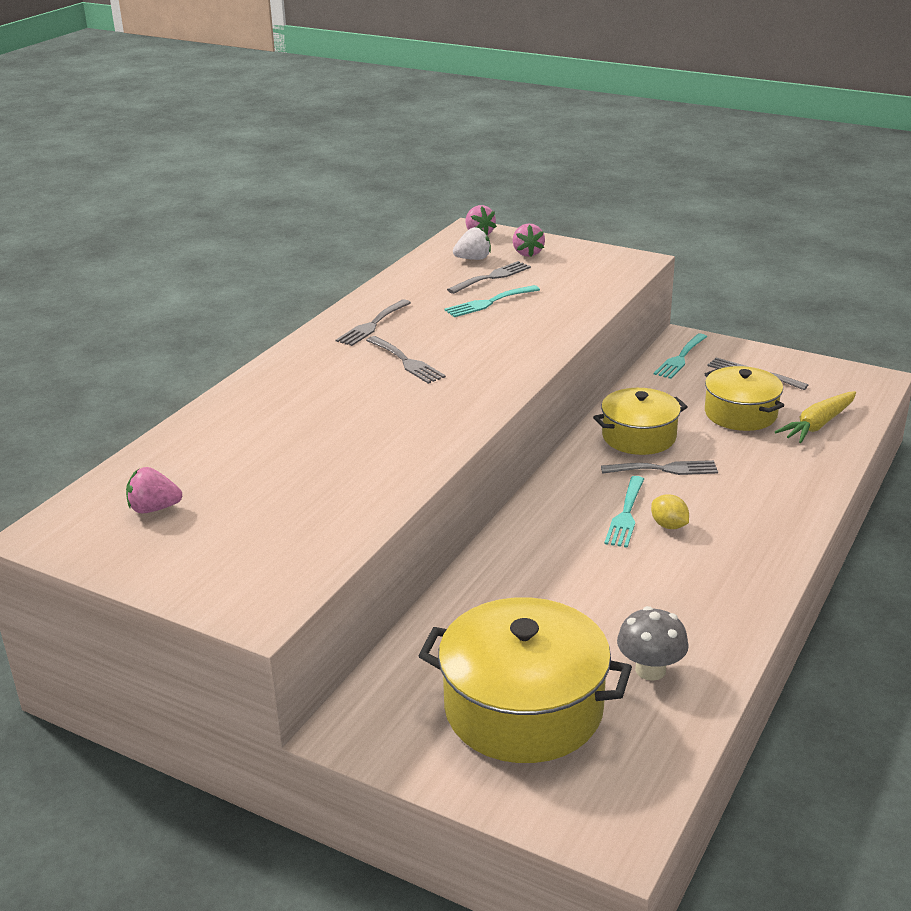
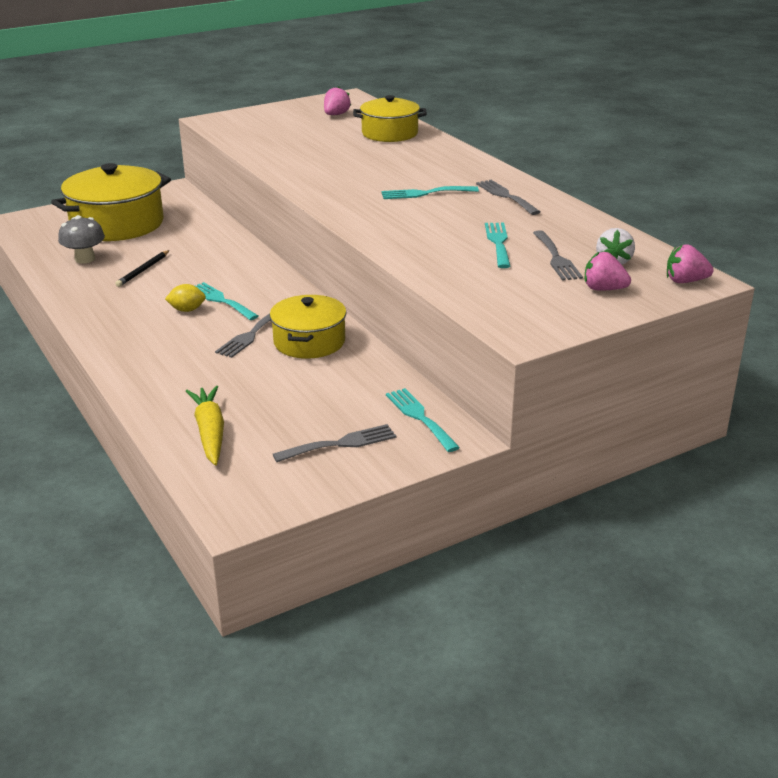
camera: 120 degrees right, 0 degrees up
grey fork [366,336,446,384] -> turquoise fork [381,186,479,199]
yellow pot [705,366,784,431] -> yellow pot moved to [353,95,427,142]
none -> black pencil [115,250,170,287]

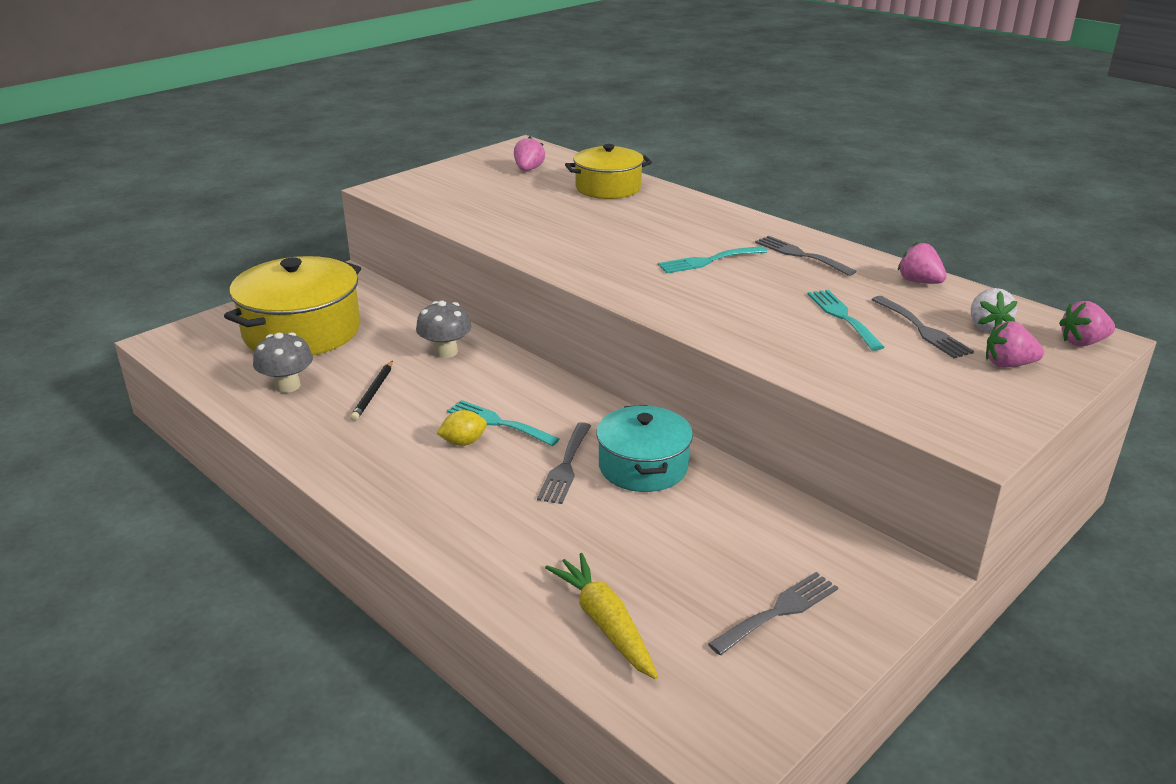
camera: 15 degrees left, 0 degrees up
yellow pot [270,295,347,359] -> turquoise pot [596,405,693,492]
turquoise fork [386,388,460,452] -> none
none -> grey mushroom [416,301,472,358]
none -> pink strawberry [898,242,947,284]

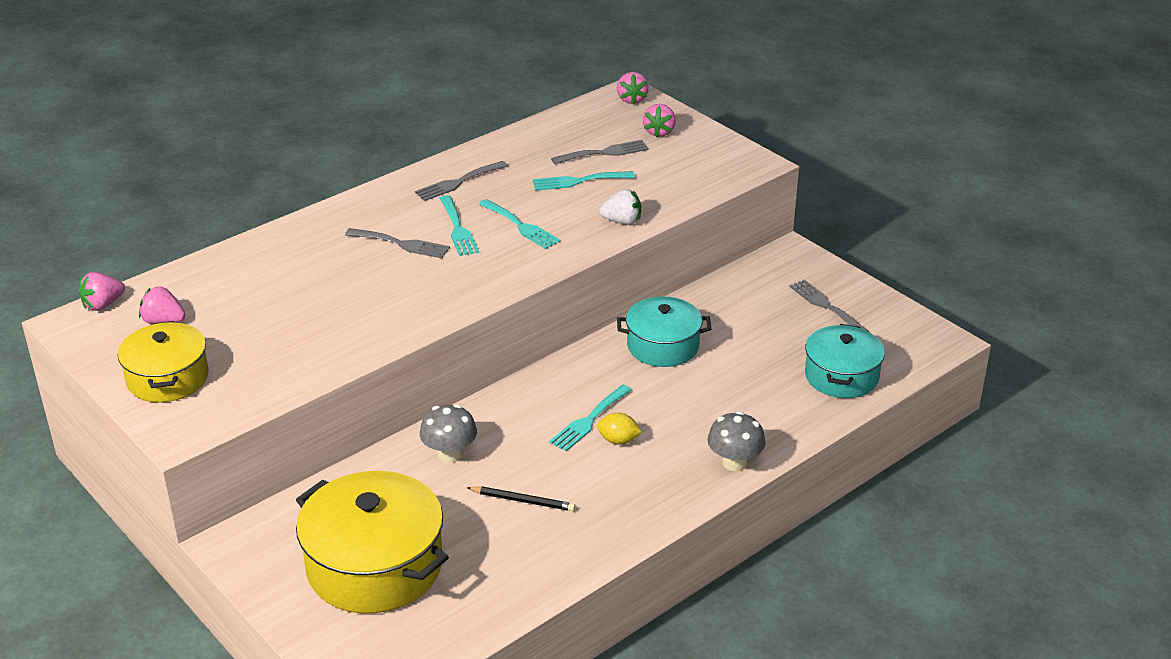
camera: 85 degrees left, 5 degrees up
grey mushroom [253,332,313,393] -> grey mushroom moved to [707,411,765,471]
yellow lemon [437,410,487,446] -> yellow lemon turned 60 degrees counterclockwise [597,413,642,445]
grey fork [537,422,591,504] -> grey fork moved to [345,228,450,258]
yellow carrot [545,553,658,679] -> turquoise pot [805,324,885,398]
yellow pot [565,144,652,199] -> yellow pot moved to [118,321,209,402]
pink strawberry [898,242,947,284] -> pink strawberry moved to [79,272,125,311]
white strawberry [971,288,1018,332] -> white strawberry moved to [599,189,641,225]
none -> turquoise fork [479,199,561,249]

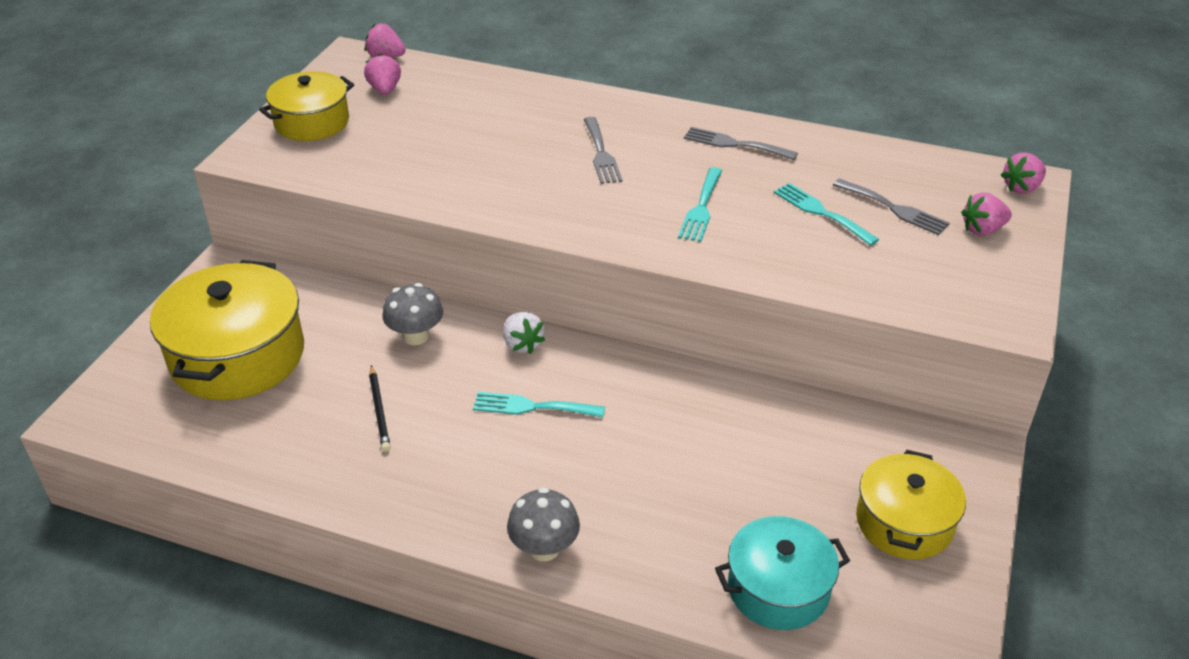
camera: 60 degrees right, 5 degrees up
turquoise fork [439,195,479,256] -> none
yellow lemon [597,413,642,445] -> none
white strawberry [599,189,641,225] -> white strawberry moved to [504,312,545,354]
turquoise pot [617,296,711,367] -> none
grey fork [790,279,869,332] -> yellow pot [856,450,966,560]

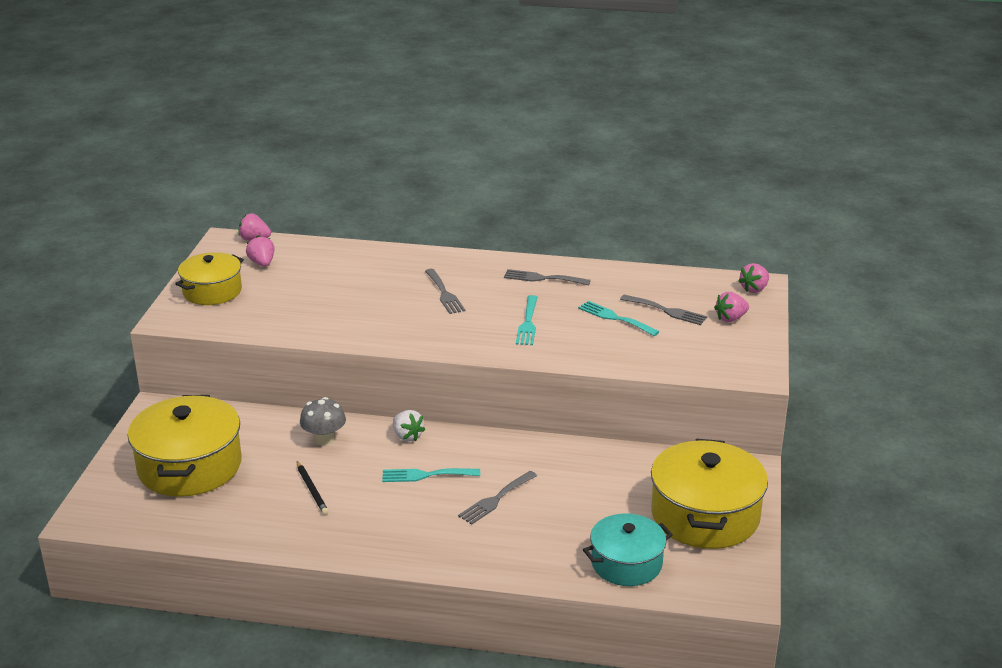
camera: 10 degrees left, 10 degrees down
grey mushroom [507,488,580,561] -> none
yellow pot [856,450,966,560] -> yellow pot [651,439,768,549], size x1.59
none -> grey fork [458,471,537,525]

